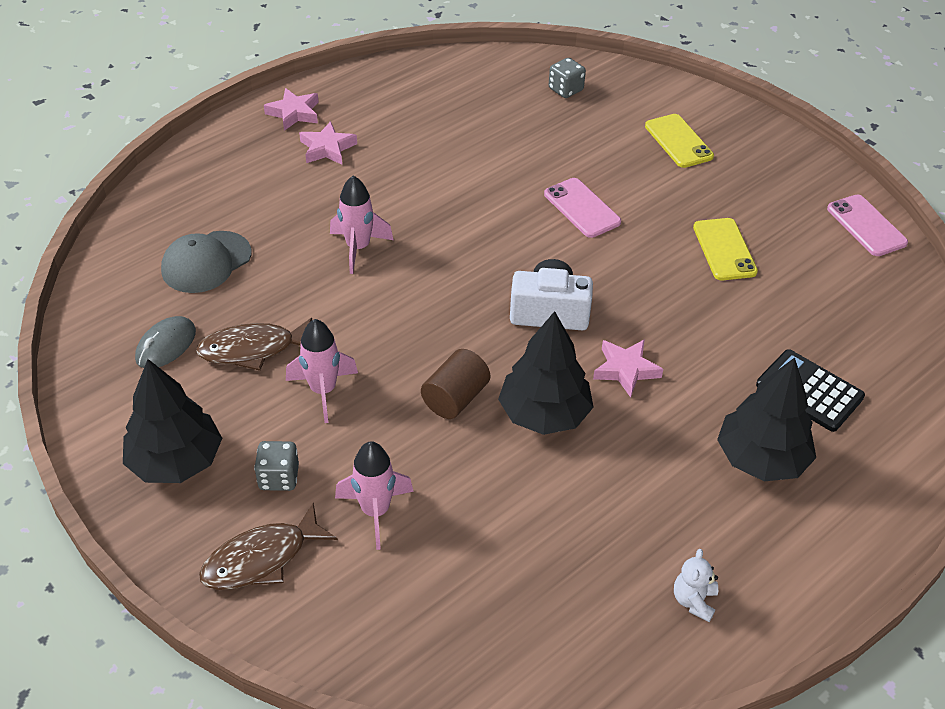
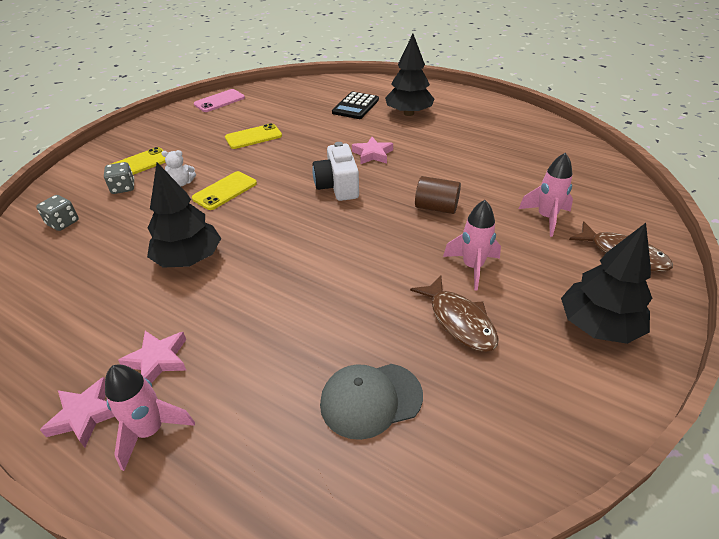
camera: 105 degrees left, 5 degrees down
grey mouse [135,316,196,368] -> none
grey cap [161,231,251,293] -> grey cap turned 135 degrees clockwise [320,364,423,440]
grey dice [254,441,299,491] -> grey dice moved to [104,162,134,194]
pink rocket [330,176,393,274] -> pink rocket moved to [105,365,195,471]
black tree [498,311,594,435] -> black tree moved to [147,163,221,268]
pink phone [544,178,621,238] -> yellow phone [192,171,257,210]
white teddy bear [674,549,718,622] -> white teddy bear moved to [161,150,196,186]

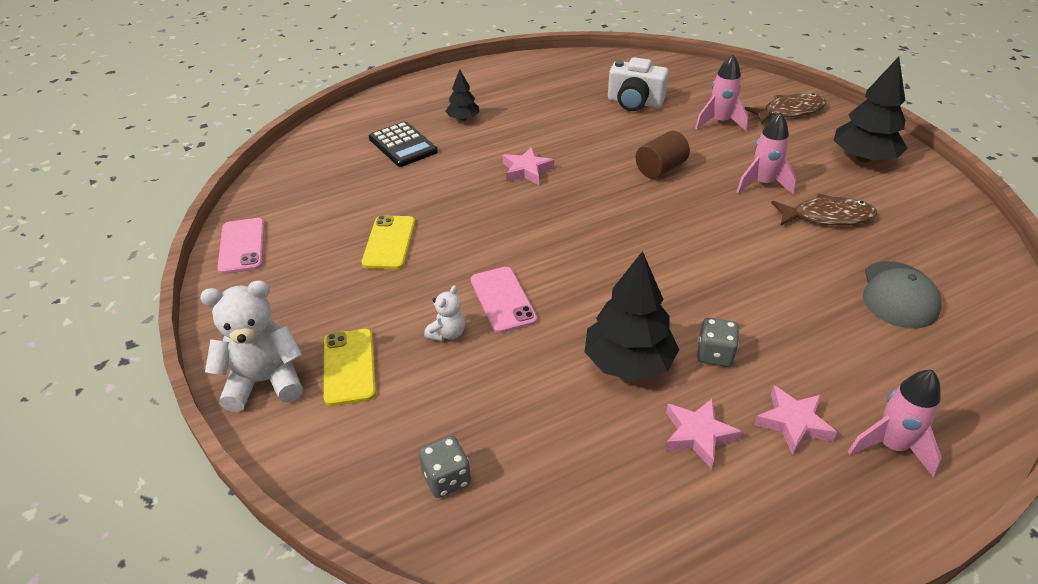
camera: 60 degrees left, 0 degrees up
pink star [40,377,115,447] -> pink star moved to [665,398,742,469]
grey dice [104,162,134,194] -> grey dice moved to [697,318,739,367]
yellow phone [192,171,257,210] -> pink phone [471,267,537,333]
white camera [312,142,359,201] -> white camera moved to [608,57,669,111]
black tree [385,34,434,116] -> black tree [446,69,479,121], size x0.54
none -> white teddy bear [200,280,303,412]

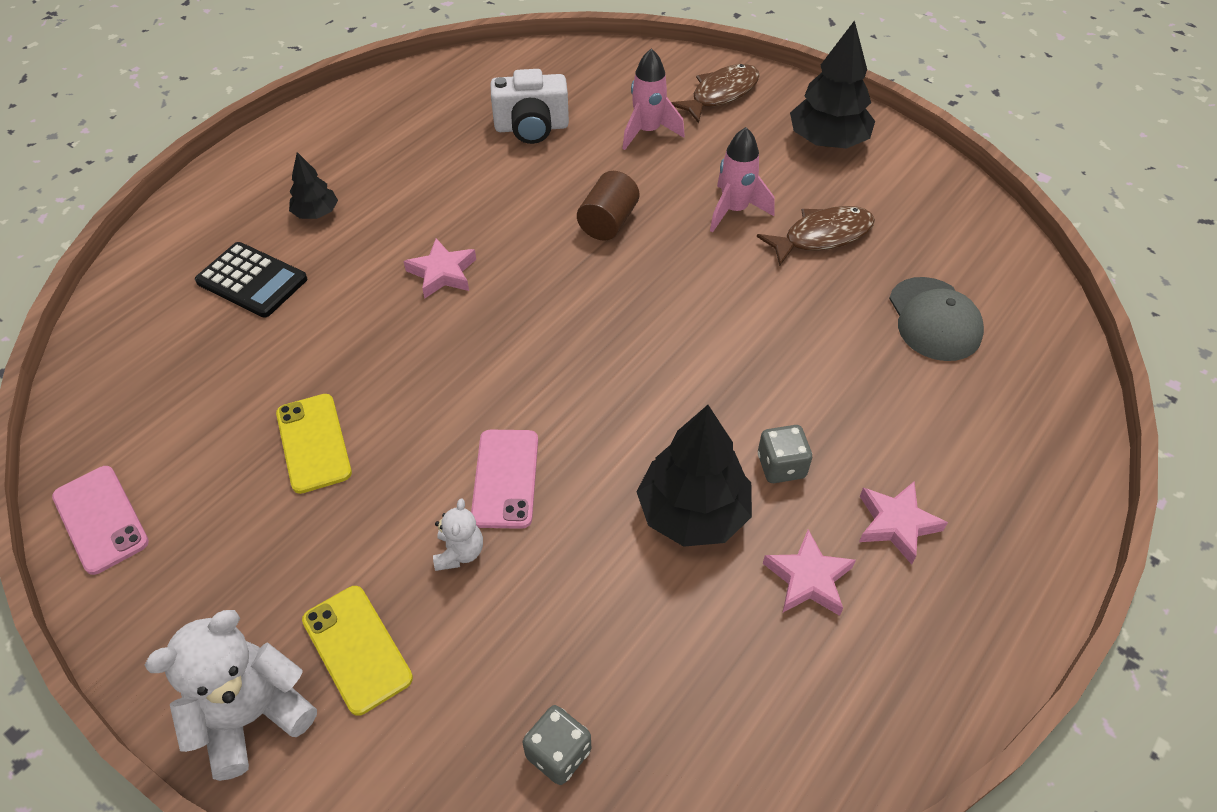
camera: 25 degrees left, 10 degrees up
pink phone [471,267,537,333] -> pink phone turned 45 degrees clockwise [471,430,538,529]
pink rocket [848,370,942,478] -> none

